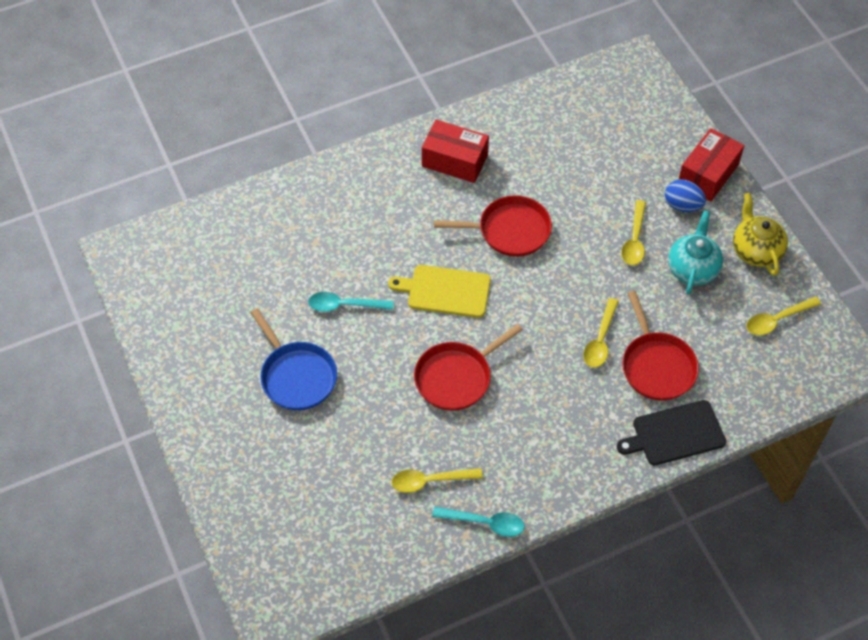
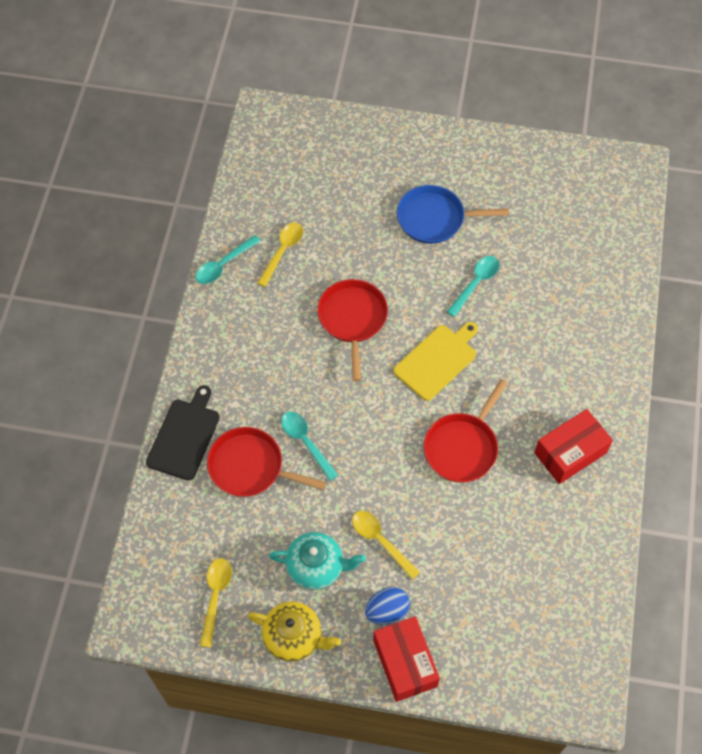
camera: 125 degrees right, 5 degrees up
yellow spoon [583,298,619,368] -> turquoise spoon [281,412,338,481]
turquoise teapot [668,210,723,294] -> turquoise teapot turned 45 degrees counterclockwise [269,532,366,590]

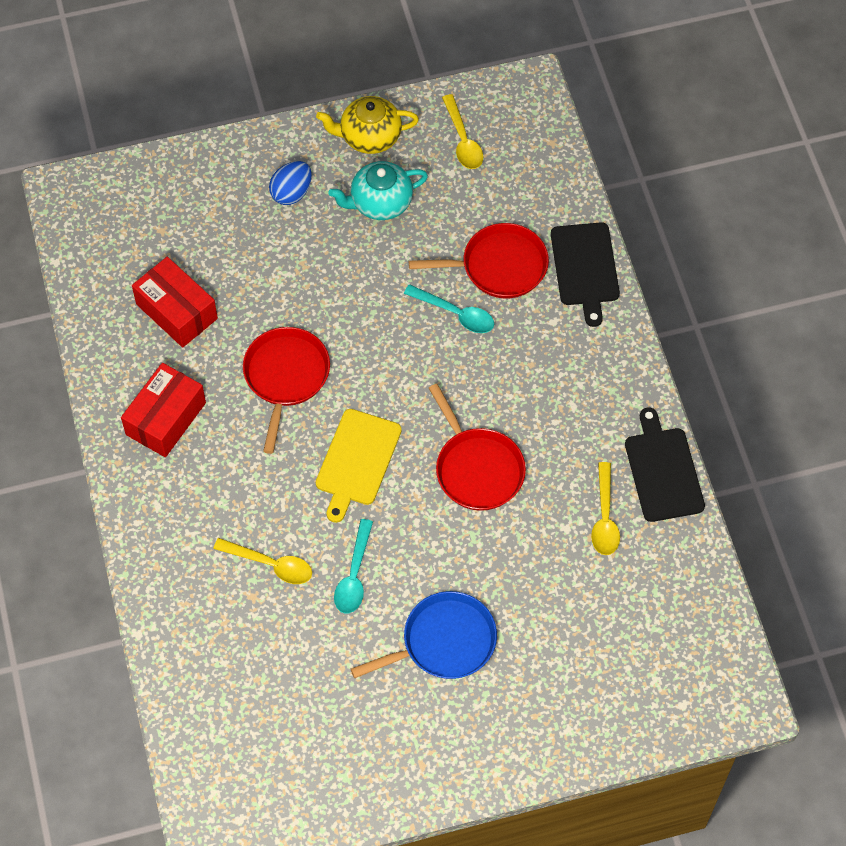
camera: 155 degrees right, 0 degrees up
turquoise spoon [195,235,261,284] -> black cutting board [625,408,705,522]
yellow spoon [352,511,420,580] -> yellow spoon moved to [213,538,312,584]
red box [373,616,440,702] -> red box moved to [132,257,218,348]

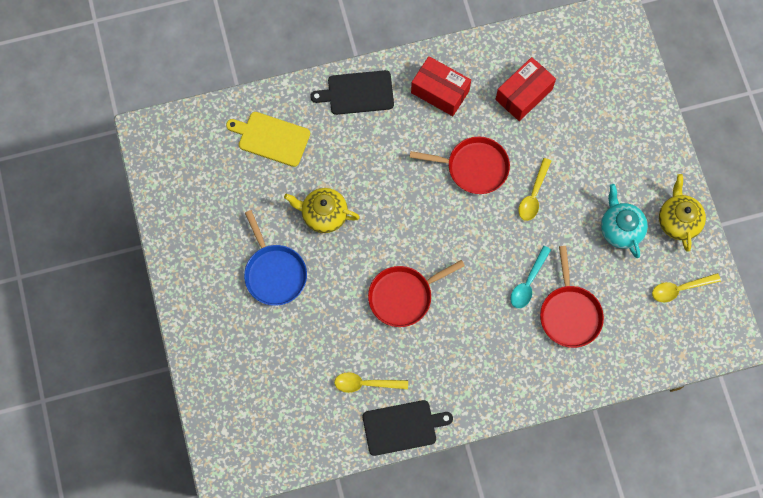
camera: 90 degrees right, 10 degrees up
yellow spoon [213,538,312,584] -> yellow spoon moved to [519,158,551,221]
blue egg [269,161,312,205] -> none
yellow cutting board [316,409,402,523] -> yellow cutting board moved to [226,112,310,167]
turquoise spoon [334,519,373,613] -> yellow teapot [284,188,360,233]
black cutting board [551,222,620,327] -> black cutting board moved to [310,70,394,115]

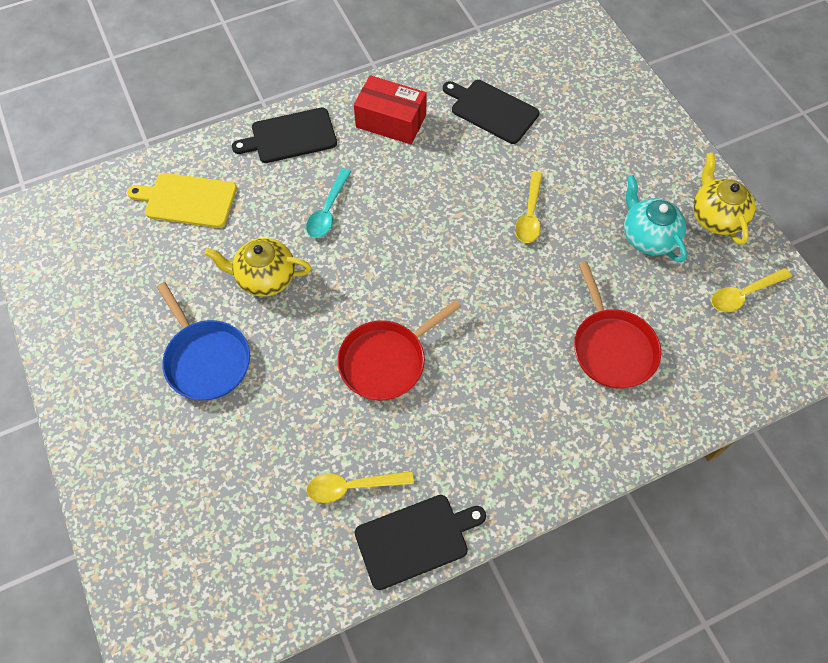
camera: 10 degrees left, 10 degrees down
red pan [409,136,510,194] -> none
red box [495,57,556,121] -> black cutting board [443,80,539,144]
turquoise spoon [510,246,551,308] -> turquoise spoon moved to [306,168,351,238]

